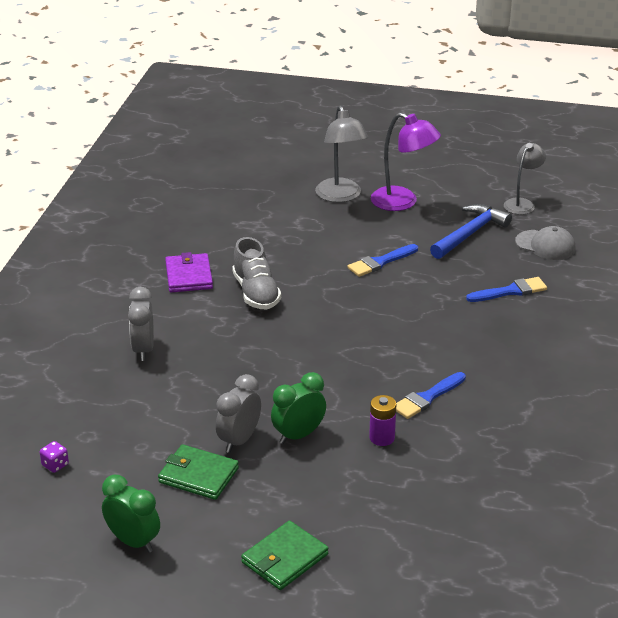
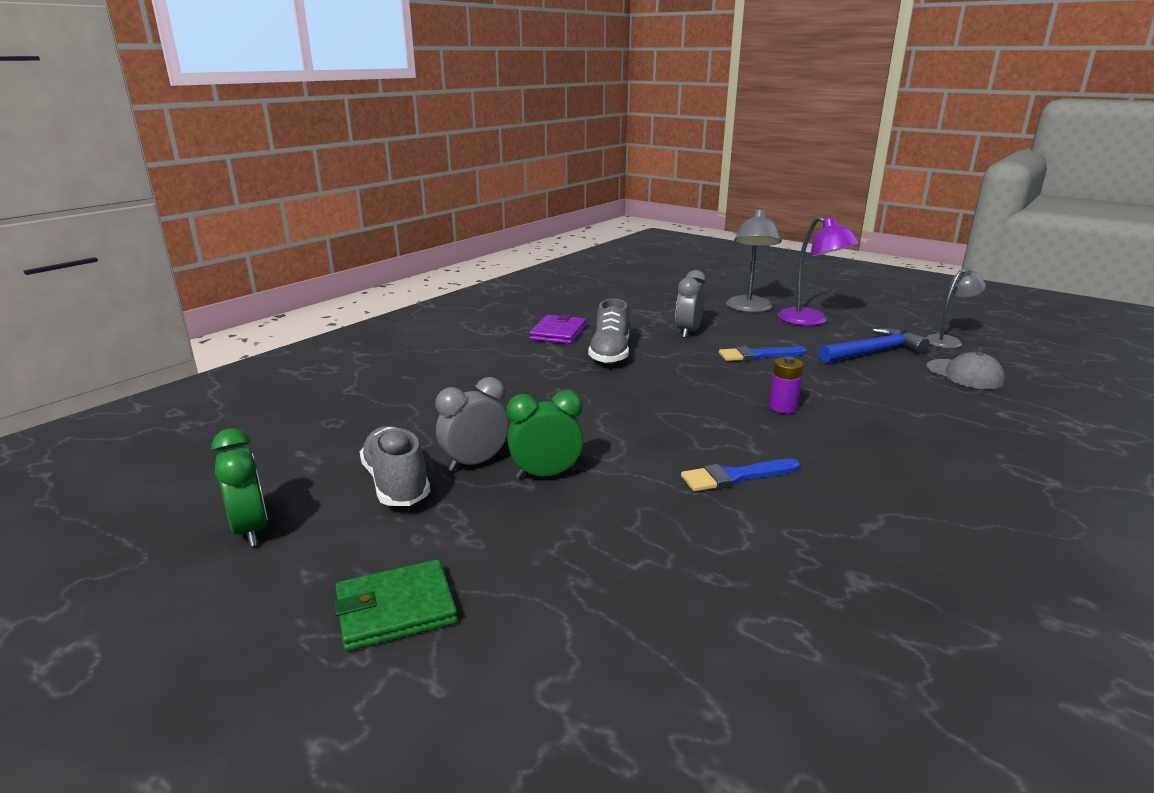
camera: 25 degrees right, 10 degrees down
purple dice [40,441,69,473] -> none
grey clock [128,287,154,361] -> grey clock moved to [676,270,706,338]
green wallet [158,444,239,500] -> grey shoe [359,426,430,506]
purple battery [369,395,396,446] -> purple battery moved to [769,356,804,414]
blue brush [466,277,547,302] -> none

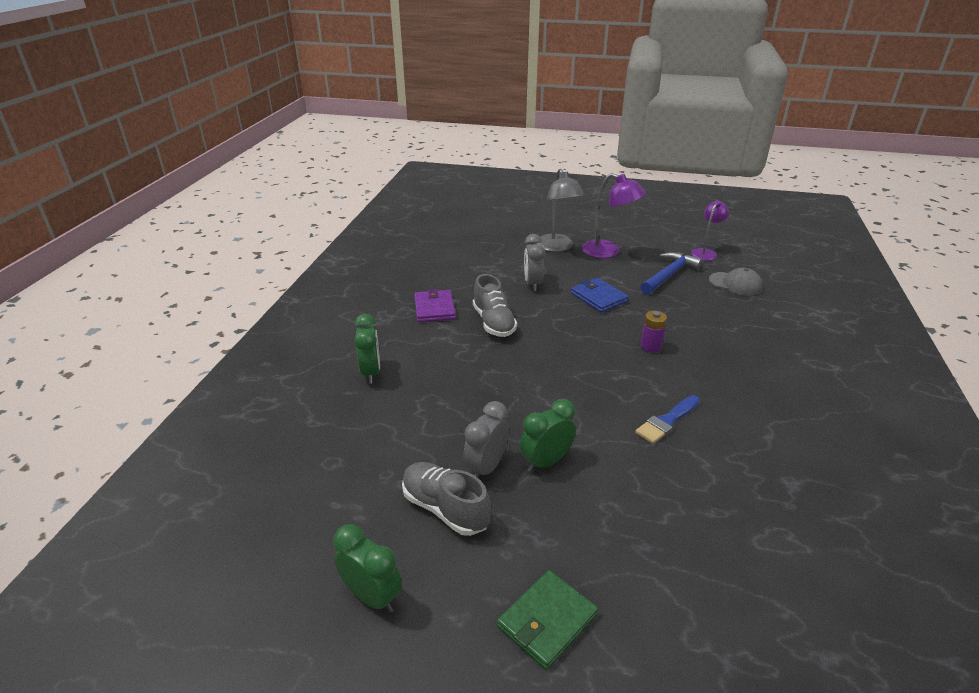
camera: 25 degrees left, 10 degrees up
blue brush [719,346,807,361] -> blue wallet [571,278,628,312]
grey lamp [926,267,986,348] -> purple lamp [691,200,729,261]
none -> green clock [354,314,380,384]

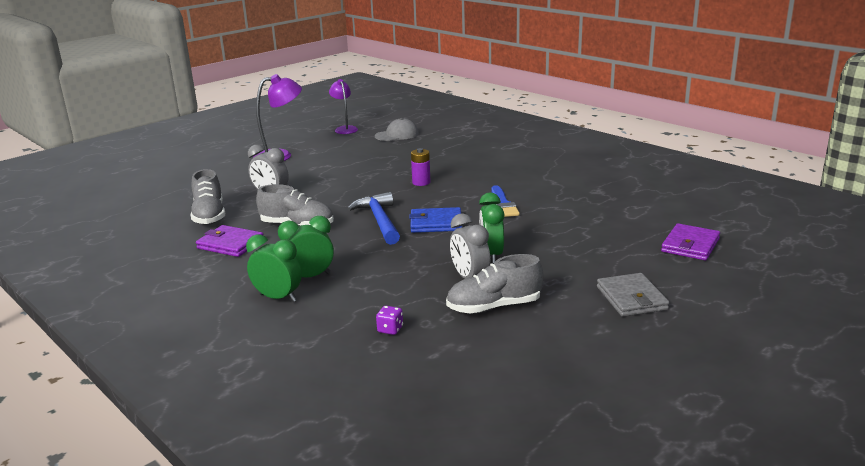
camera: 55 degrees left, 10 degrees down
green clock [333,524,402,613] -> green clock moved to [278,216,334,278]
green wallet [497,570,598,670] -> grey wallet [597,273,670,317]
grey lamp [537,169,584,252] -> none
blue wallet [571,278,628,312] -> blue wallet moved to [409,207,462,233]
blue hammer [640,252,703,295] -> blue hammer moved to [347,192,400,245]
none -> grey shoe [191,169,225,225]
none -> purple dice [376,306,403,335]
none -> purple wallet [661,223,720,260]

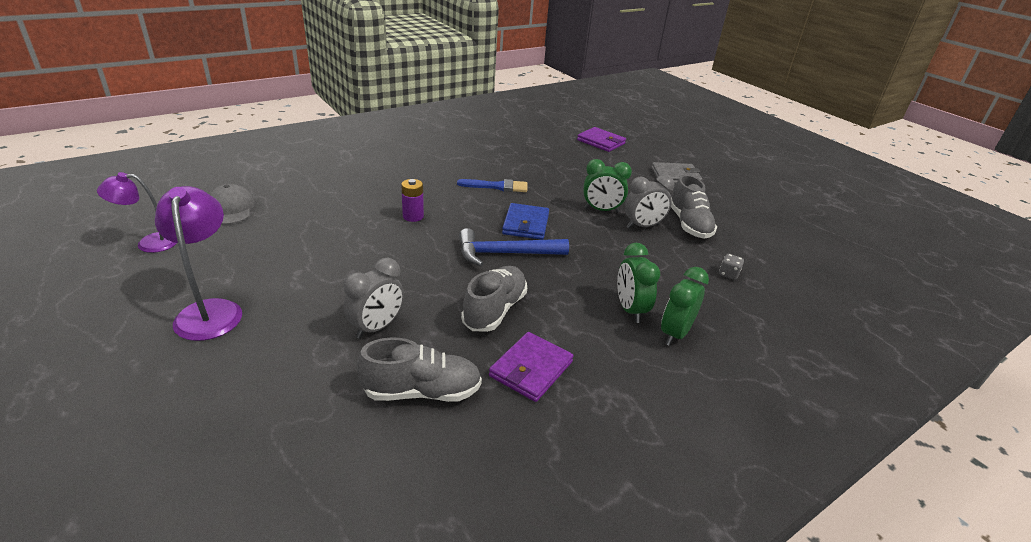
camera: 85 degrees left, 10 degrees up
purple dice [376,306,403,335] -> grey dice [719,254,744,280]

